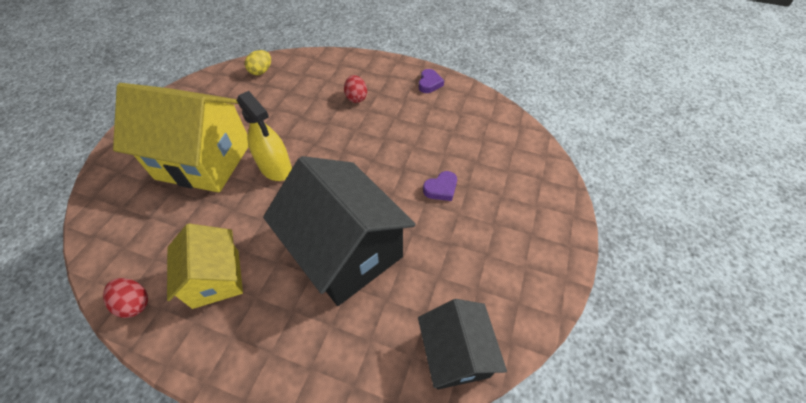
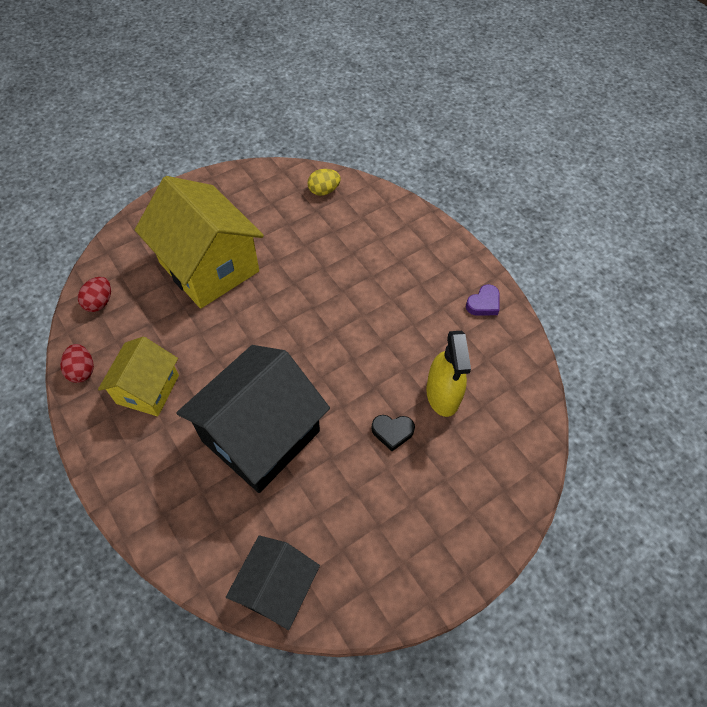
camera: 35 degrees right, 5 degrees up
yellow spray bottle [237,91,292,181] -> yellow spray bottle moved to [426,331,471,417]
black house [263,156,416,306] -> black house turned 45 degrees clockwise [176,345,330,493]
red egg [344,75,367,103] -> red egg moved to [78,277,111,312]
purple heart [423,171,457,201] -> black heart [372,415,415,451]

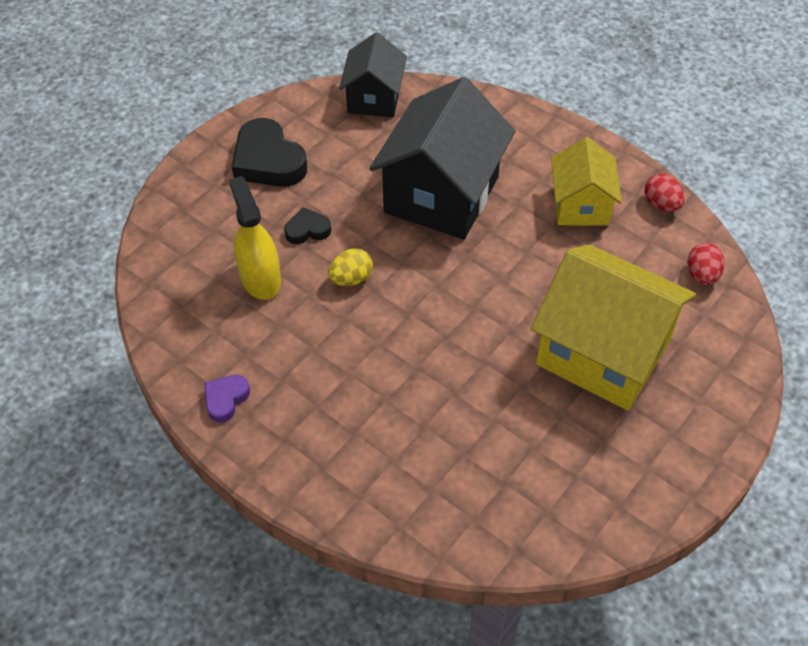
camera: 165 degrees right, 5 degrees down
yellow egg [307,169,341,196] -> yellow egg moved to [328,248,373,286]
none -> black heart [232,118,307,187]

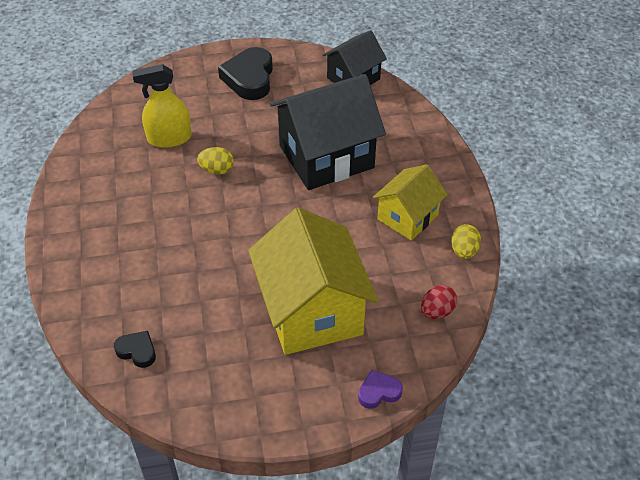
camera: 40 degrees right, 5 degrees down
purple heart [204,375,250,422] -> purple heart moved to [358,370,403,409]
yellow spray bottle [229,176,281,300] -> yellow spray bottle turned 120 degrees counterclockwise [132,64,192,148]
black heart [284,207,331,244] -> black heart moved to [114,331,156,368]
red egg [644,174,685,212] -> yellow egg [451,224,481,259]

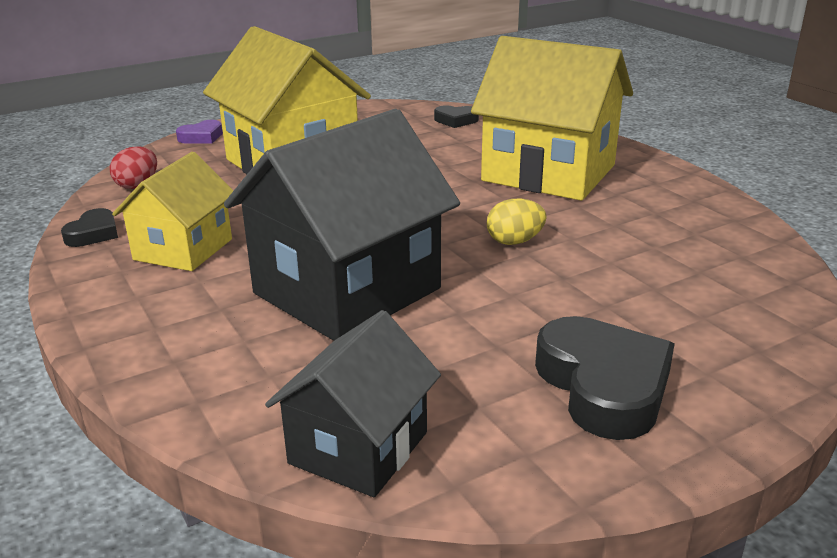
camera: 160 degrees right, 20 degrees down
yellow spray bottle [132,64,192,148] -> none
yellow egg [451,224,481,259] -> black heart [61,208,118,247]
none -> yellow house [471,36,633,201]

